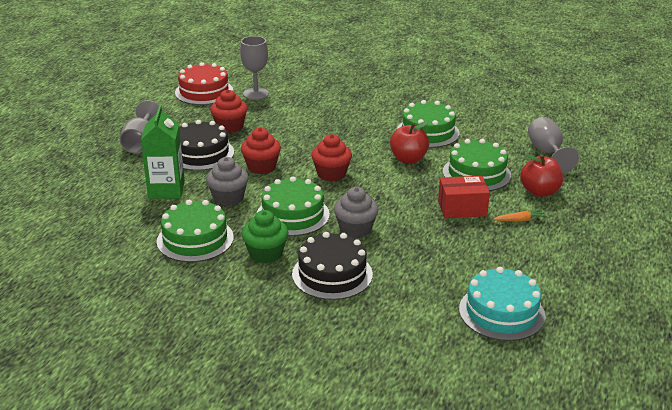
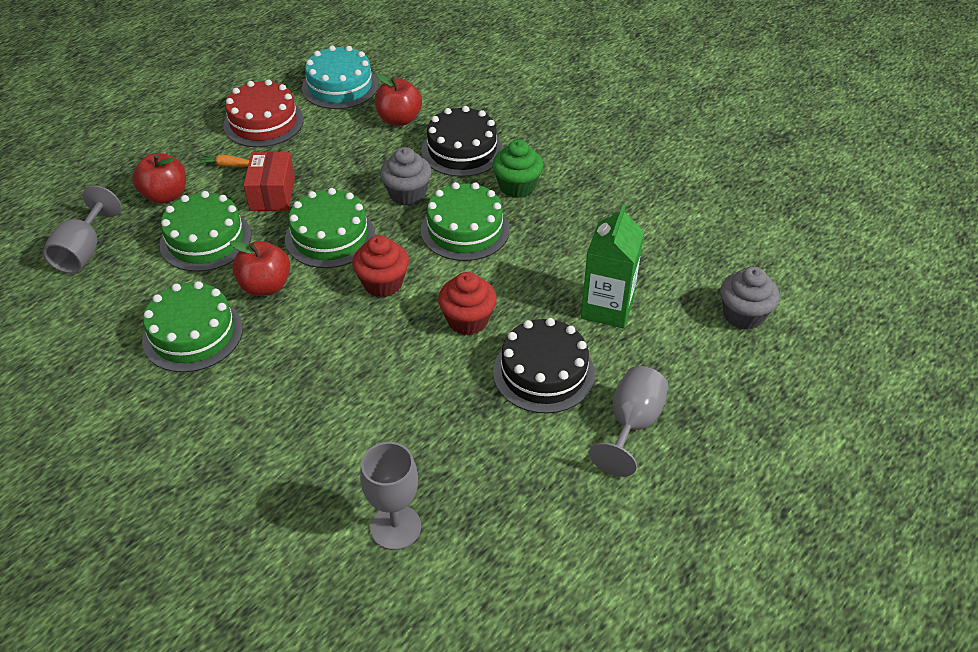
camera: 160 degrees left, 15 degrees up
green cake [157,200,234,262] -> green cake moved to [285,188,375,268]
red cake [175,62,233,105] -> red cake moved to [223,79,304,147]
grey cupcake [206,157,249,206] -> grey cupcake moved to [720,267,779,330]
red cupcake [210,89,248,133] -> none
red box [438,176,490,218] -> red box turned 75 degrees clockwise [244,152,295,211]
none -> red apple [375,73,422,126]

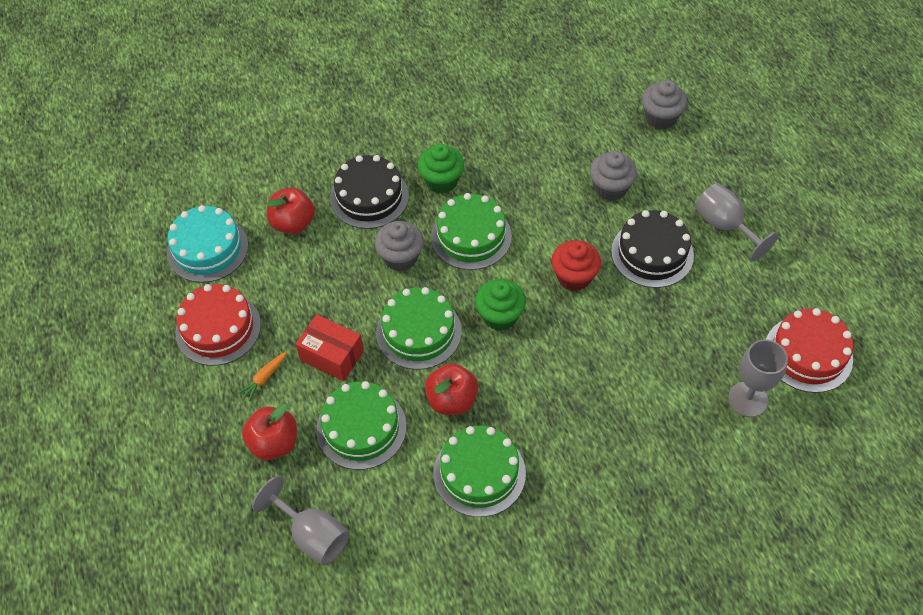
camera: 60 degrees left, 10 degrees up
red cupcake [353,235,409,297] -> green cupcake [475,279,526,331]
green carton [581,204,644,328] -> grey cupcake [590,151,637,201]
none -> red cake [766,308,853,393]

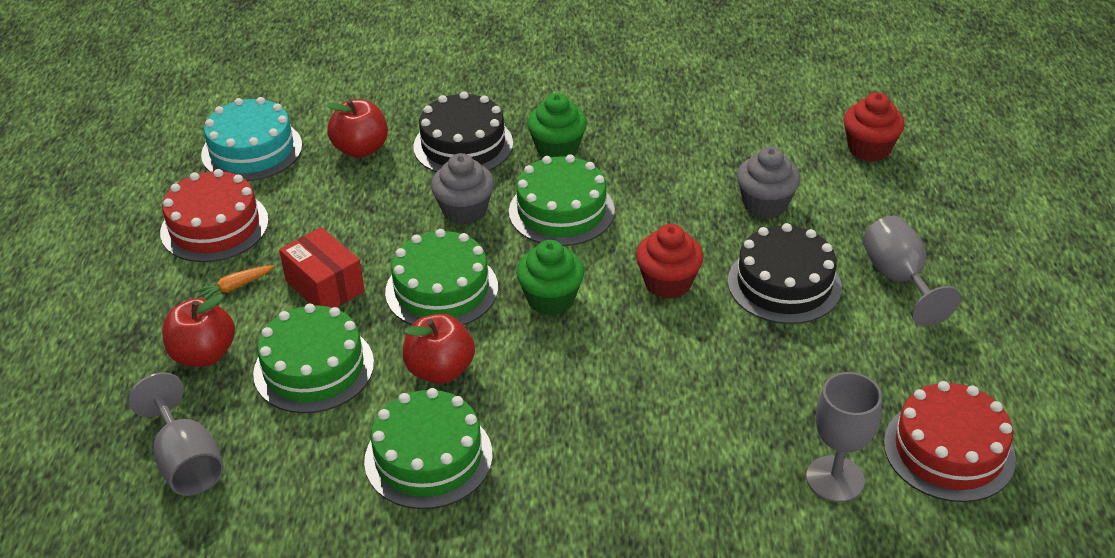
camera: 20 degrees right, 15 degrees down
grey cupcake [642,80,687,129] -> red cupcake [843,92,905,161]

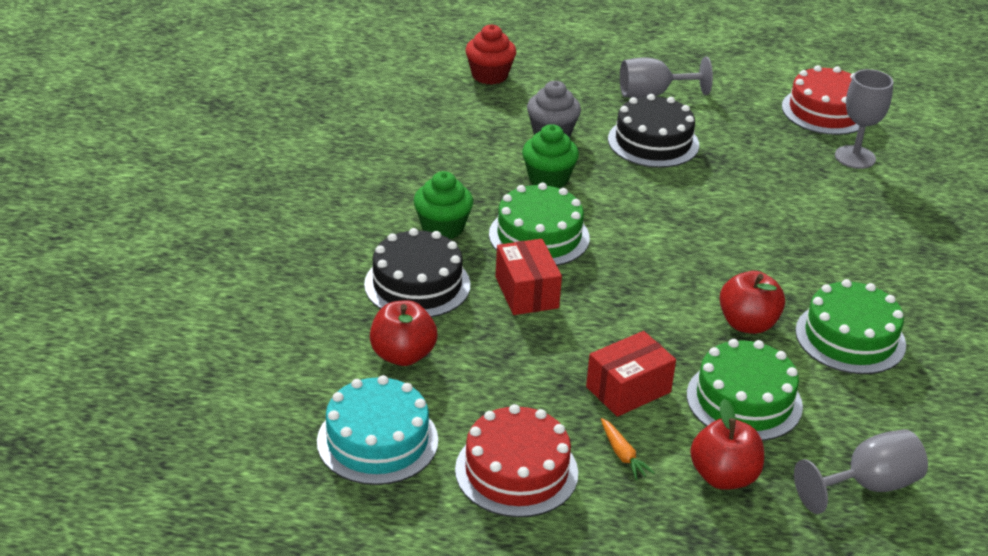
camera: 85 degrees left, 5 degrees down
green cake [385,229,498,325] -> none
grey cupcake [431,153,494,225] -> red box [495,239,562,315]
green cupcake [516,240,585,315] -> green cupcake moved to [522,124,579,188]
red cupcake [636,224,703,299] -> none

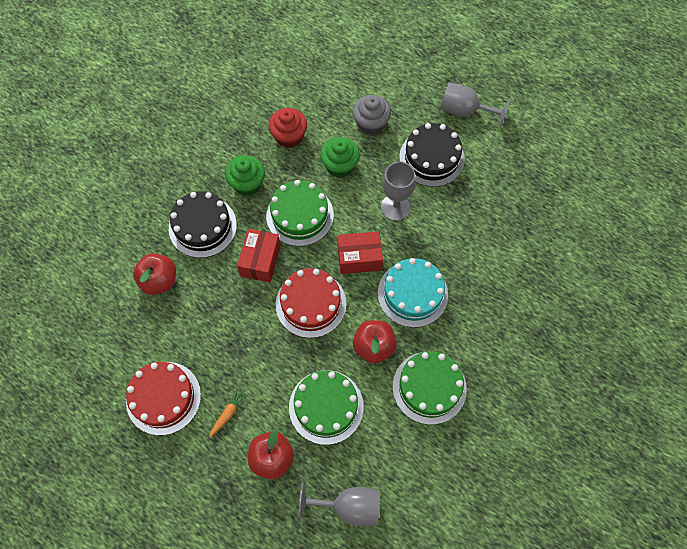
camera: 30 degrees right, 30 degrees up
turquoise cake [317,375,438,485] -> turquoise cake moved to [378,258,448,328]
red cupcake [465,24,516,85] -> red cupcake moved to [268,108,307,148]
red box [586,331,676,417] -> red box moved to [337,231,383,274]
orange carrot [601,418,655,480] -> orange carrot turned 150 degrees counterclockwise [209,388,247,438]
red cake [782,65,859,135] -> red cake moved to [276,268,346,338]
grey goblet [835,69,893,169] -> grey goblet moved to [381,162,416,221]

